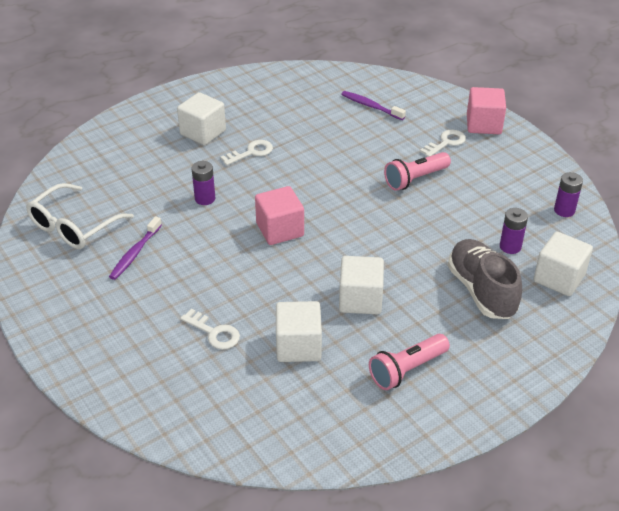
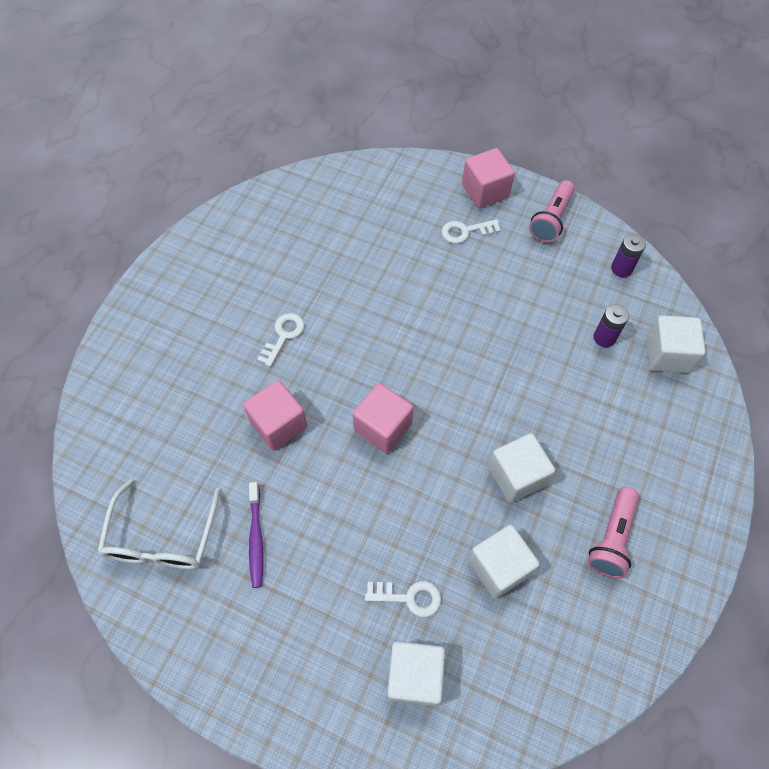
camera: 30 degrees left, 20 degrees up
white cube [177,92,226,145] -> white cube moved to [387,641,445,706]
purple battery [192,161,215,205] -> pink cube [243,380,307,451]
purple toothbrush [341,91,406,120] -> none
pink flashlight [384,152,451,191] -> pink flashlight moved to [529,180,575,243]
white key [420,130,466,157] -> white key turned 120 degrees counterclockwise [441,219,501,244]
grey shoe [448,239,522,319] -> none

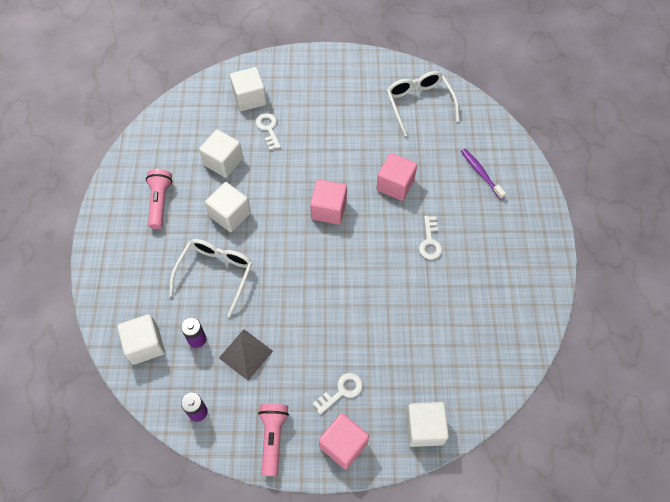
camera: 155 degrees right, 0 degrees up
purple toothbrush [249,482,264,588] -> purple toothbrush moved to [461,149,506,200]
white key [365,581,442,617] -> white key turned 90 degrees clockwise [256,113,281,150]
none -> white glasses [169,239,252,317]
none -> grey pyramid [219,329,273,381]
none -> white cube [406,402,449,447]

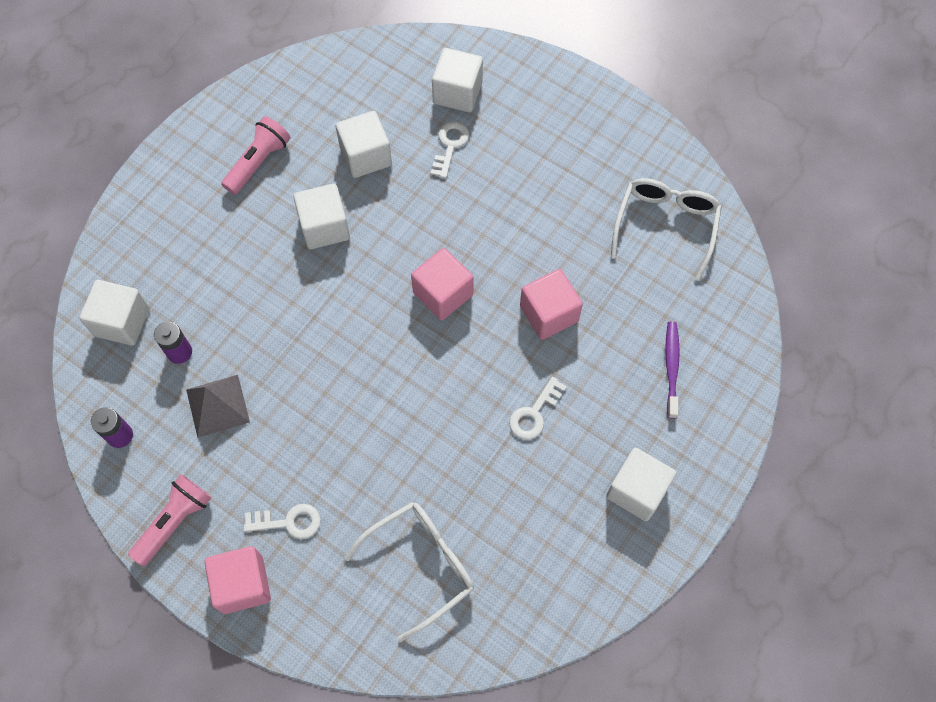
camera: 35 degrees right, 5 degrees up
white glasses [169,239,252,317] -> white glasses moved to [344,502,474,642]
white cube [406,402,449,447] -> white cube moved to [606,448,676,521]

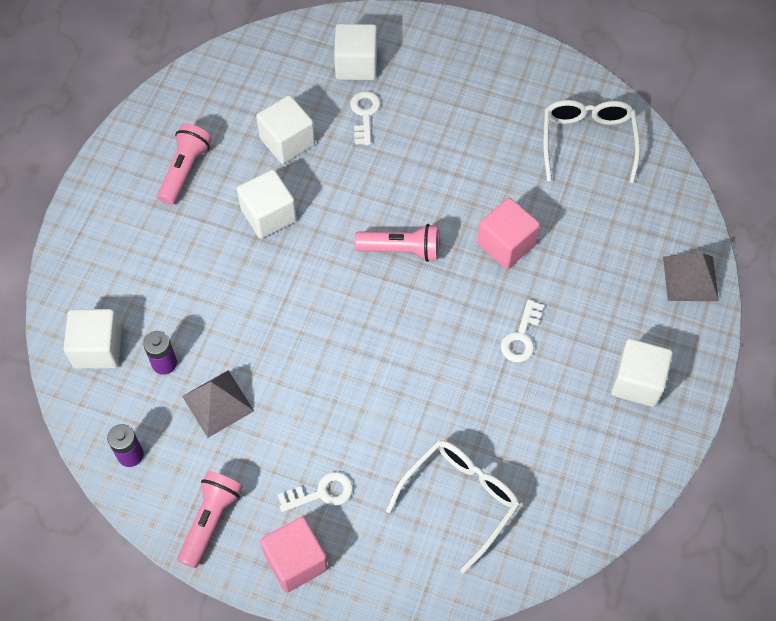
camera: 15 degrees left, 5 degrees down
pink cube [411,248,474,321] -> pink flashlight [355,224,439,262]
purple toothbrush [665,321,680,419] -> none
none -> grey pyramid [663,253,719,301]

